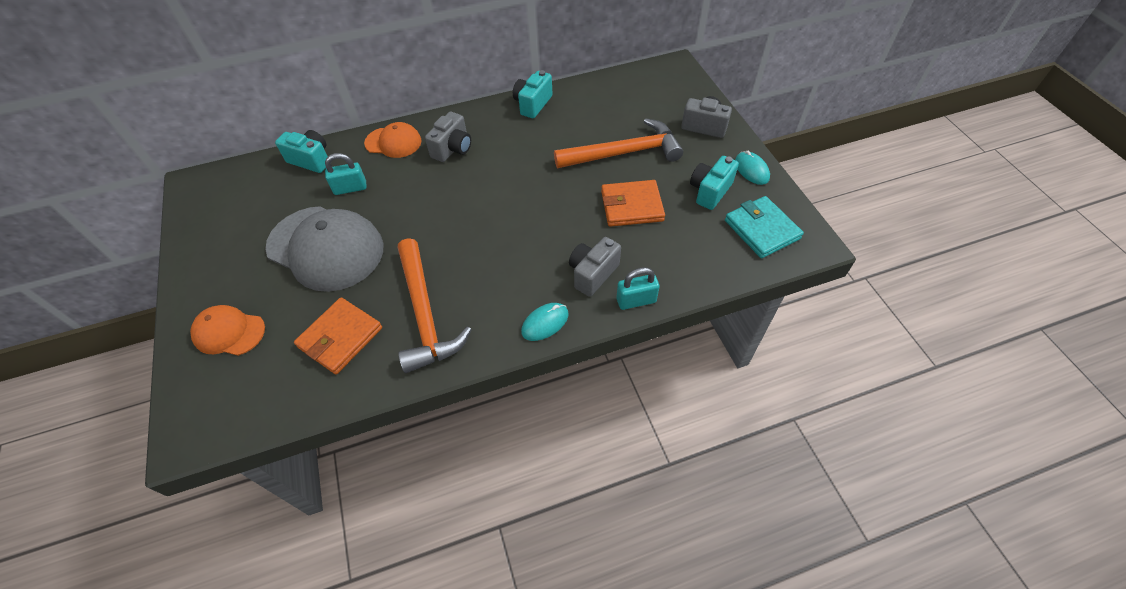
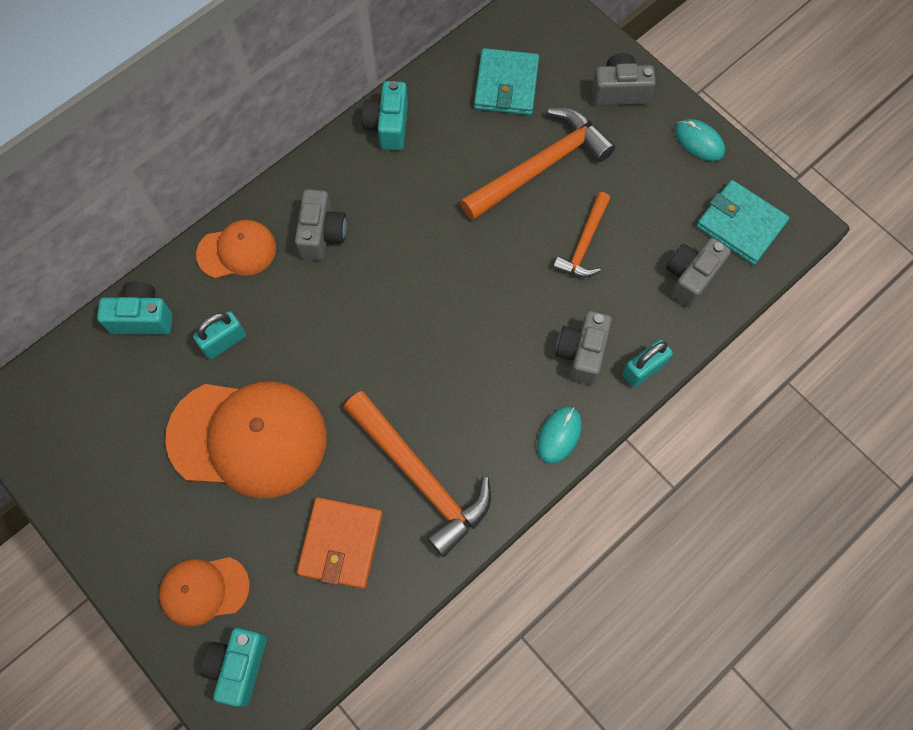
camera: 25 degrees left, 15 degrees up
grey cap [265,206,384,292] -> orange cap [165,381,327,498]
orange wallet [601,180,665,227] -> orange hammer [553,192,610,277]
turquoise camera [690,156,739,210] -> turquoise camera moved to [200,628,267,707]
none -> turquoise wallet [474,48,539,115]
none -> grey camera [666,238,731,308]

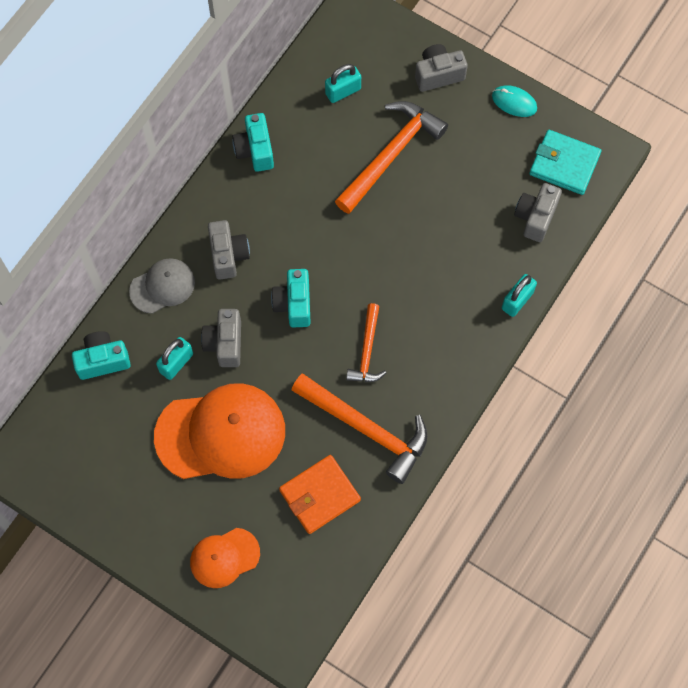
camera: 15 degrees left, 0 degrees up
orange cap [196,220,276,278] -> grey cap [129,258,195,314]
turquoise camera [200,628,267,707] -> turquoise camera moved to [271,269,311,327]
orange wallet [297,497,383,589] -> orange wallet turned 60 degrees clockwise [279,455,361,534]
turquoise wallet [474,48,539,115] -> turquoise padlock [325,64,361,103]
turquoise mouse [537,407,582,464] -> none
orange hammer [553,192,610,277] -> orange hammer moved to [346,303,387,382]
grey camera [556,311,612,385] -> grey camera moved to [201,309,241,367]

